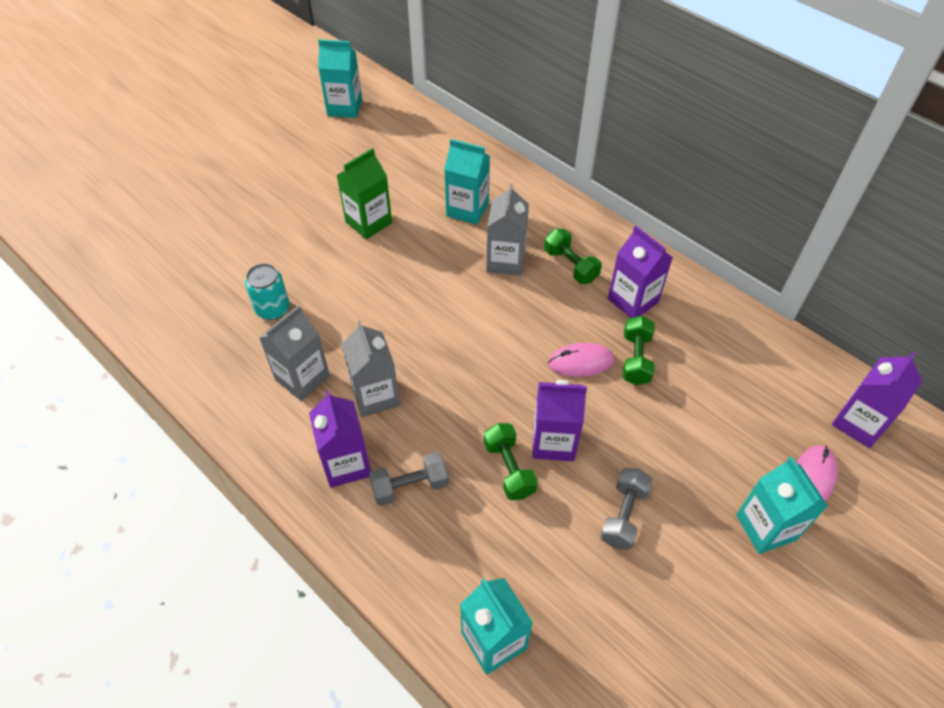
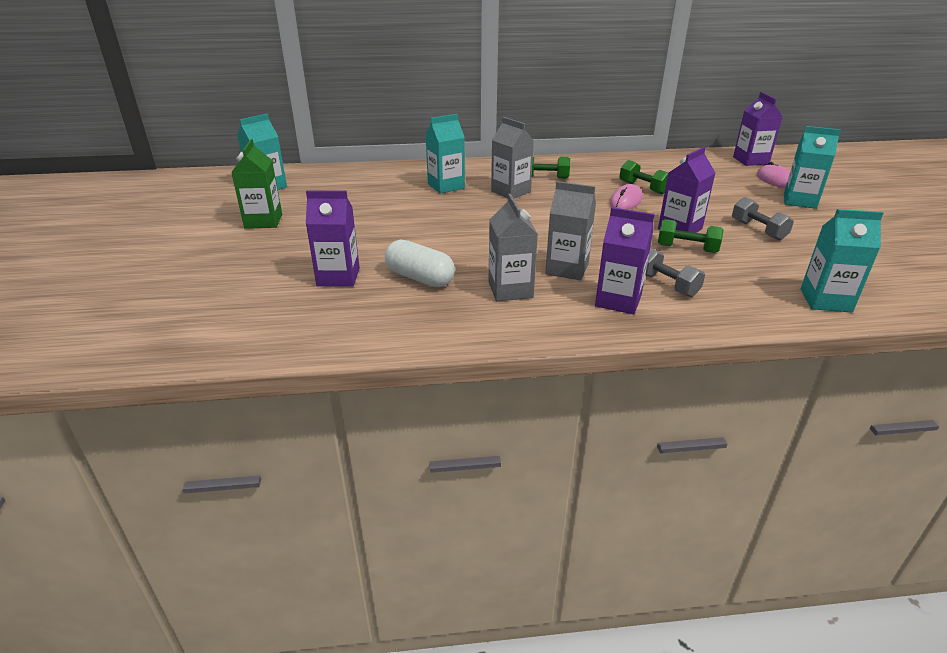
camera: 50 degrees left, 20 degrees down
turquoise can [245,263,290,320] -> white capsule [385,240,455,287]
green carton [336,148,392,239] -> green carton moved to [231,139,282,229]
grey dumbbell [369,452,449,506] -> grey dumbbell turned 60 degrees counterclockwise [645,248,705,297]
purple carton [608,226,673,318] -> purple carton moved to [306,190,360,287]

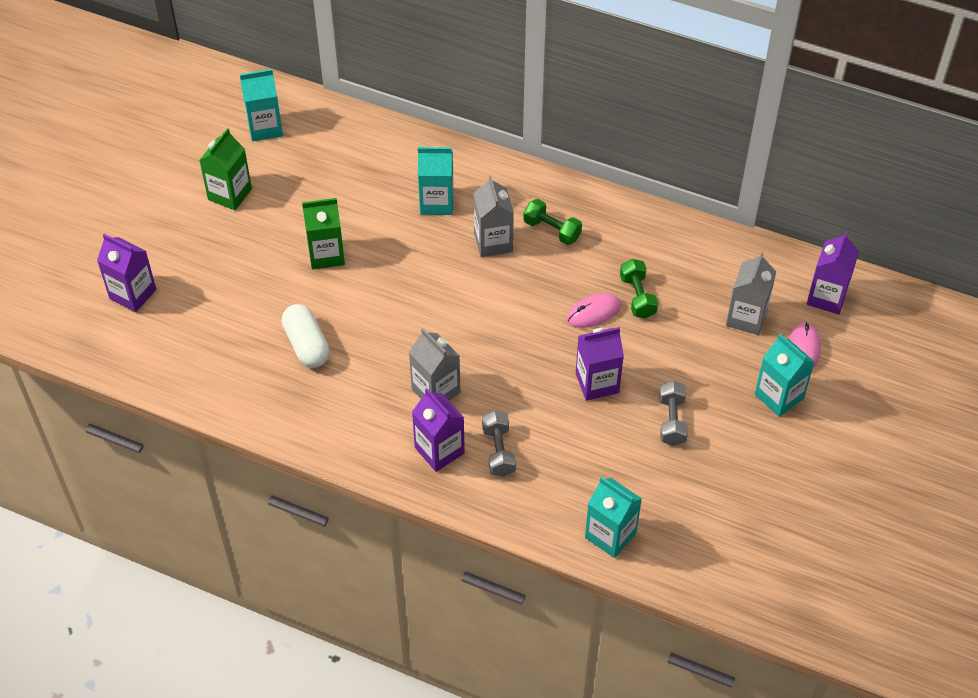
camera: 30 degrees right, 20 degrees up
purple carton [306,190,360,287] -> purple carton moved to [97,234,156,312]
grey carton [489,194,538,301] -> grey carton moved to [726,252,776,335]
green dumbbell [658,219,724,253] -> none
none -> green carton [302,198,345,269]

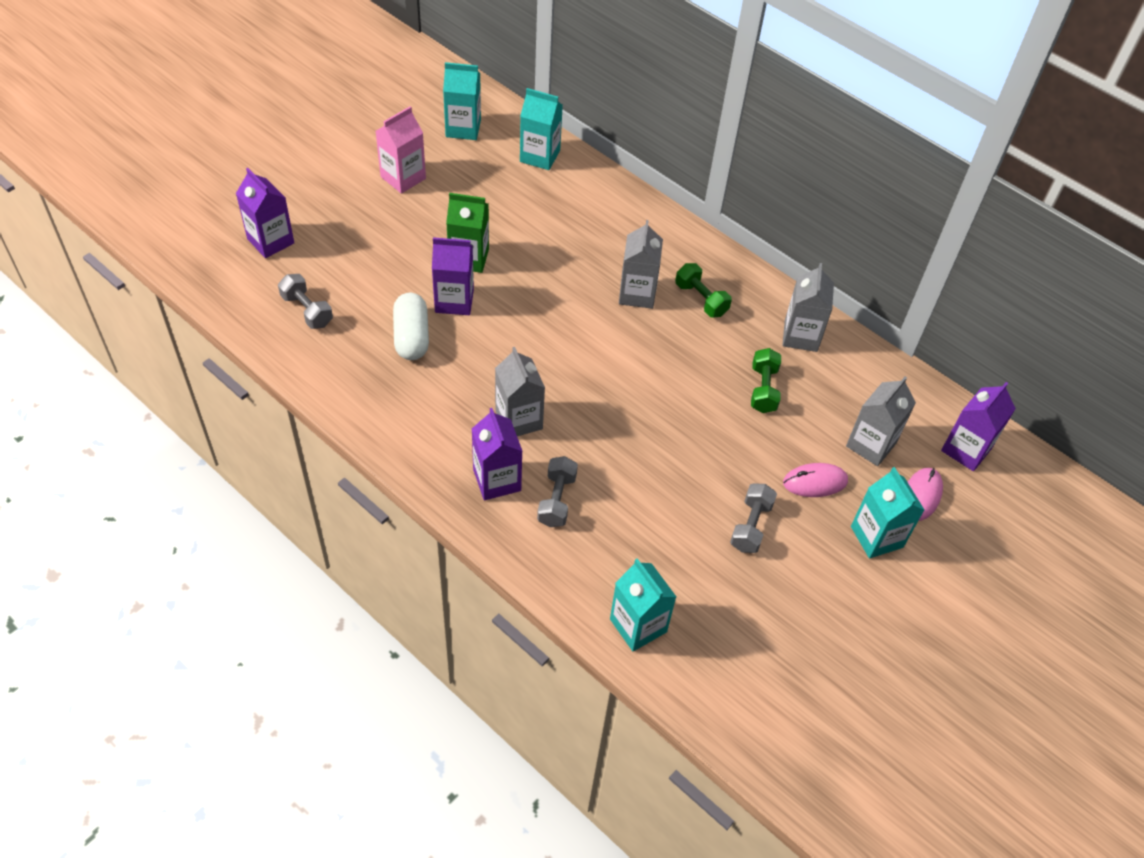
camera: 15 degrees right, 0 degrees up
green carton [199,128,252,210] -> pink carton [376,106,426,194]
turquoise carton [418,147,454,215] -> turquoise carton moved to [520,88,563,170]
pink mouse [567,293,621,328] -> pink mouse moved to [783,463,848,497]
purple carton [576,327,624,401] -> purple carton moved to [432,237,474,315]
none -> grey dumbbell [278,274,333,329]
none -> grey carton [782,263,834,352]

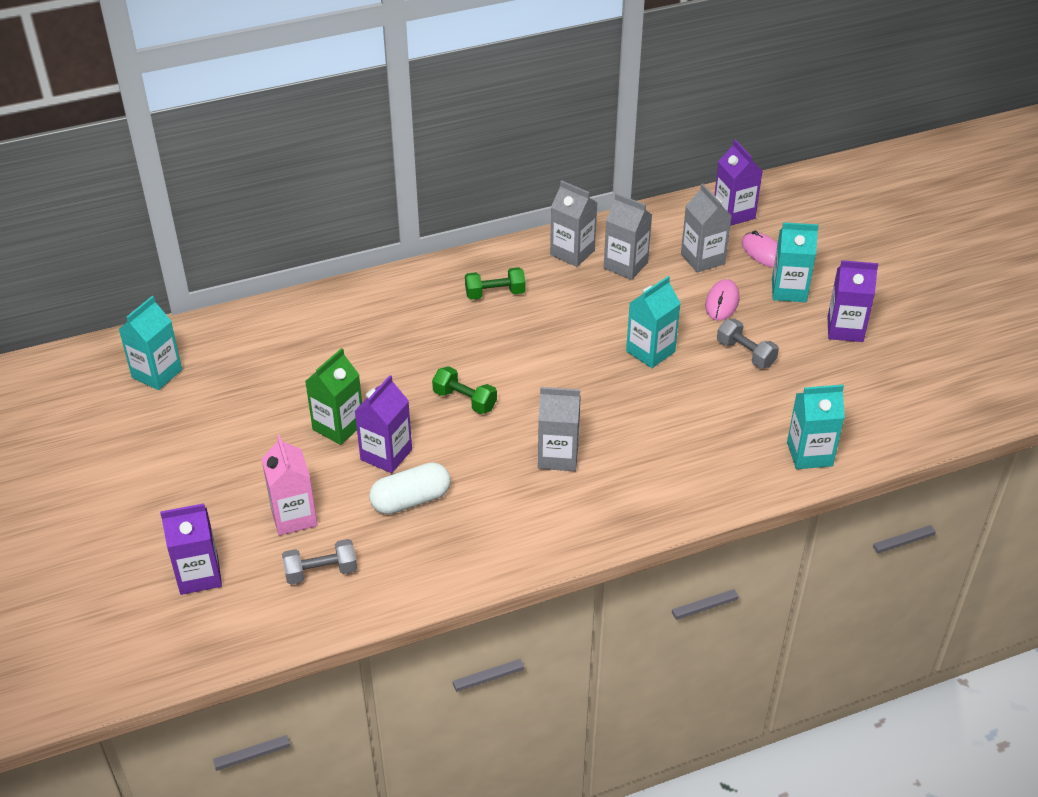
camera: 60 degrees left, 10 degrees down
pink carton [376,106,426,194] -> pink carton moved to [262,435,318,535]
white capsule [393,293,429,360] -> white capsule turned 45 degrees counterclockwise [369,462,451,514]
purple carton [472,408,522,500] -> purple carton moved to [827,260,878,342]
turquoise carton [520,88,563,170] -> turquoise carton moved to [626,276,681,368]
grey dumbbell [537,456,578,527] -> none
grey carton [619,220,663,309] -> grey carton moved to [604,193,652,280]
green dumbbell [751,348,781,413] -> green dumbbell moved to [432,366,497,414]

